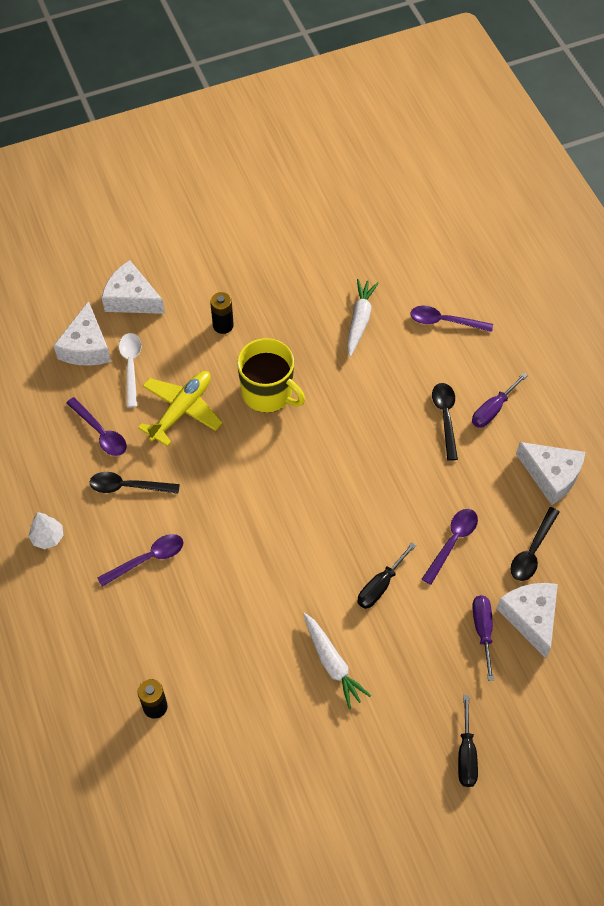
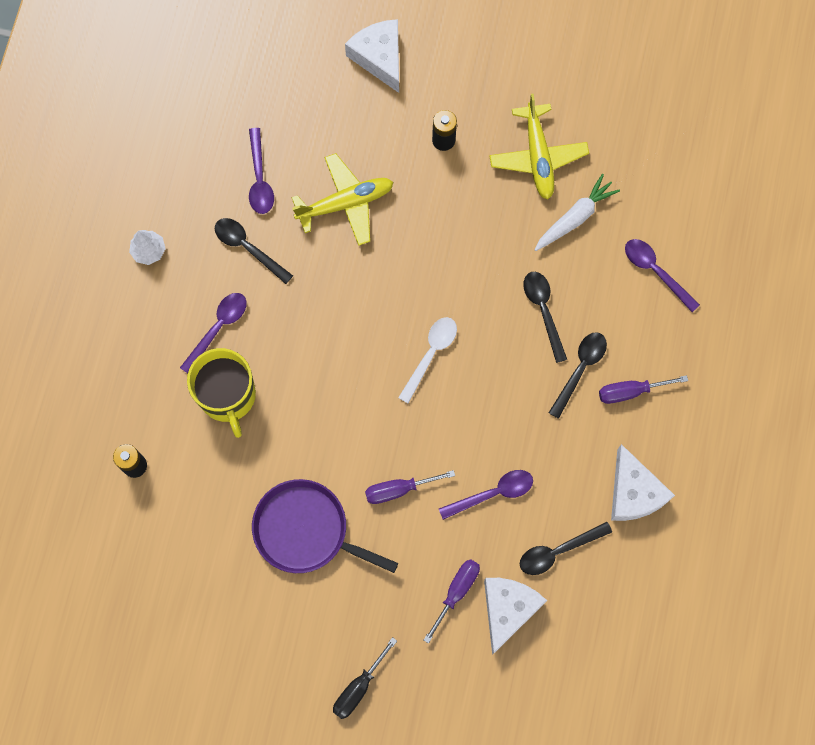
camera: 35 degrees right, 15 degrees up
white cheese [53,301,111,366] -> none
purple spoon [97,534,184,586] -> purple spoon turned 60 degrees counterclockwise [180,293,247,373]
white spoon [119,333,142,408] -> white spoon moved to [398,317,457,403]
yellow mug [237,338,305,413] -> yellow mug moved to [187,348,256,438]
white carrot [303,613,371,709] -> purple pan [252,479,398,573]
black screwdriver [357,543,416,609] -> purple screwdriver [365,470,455,504]
none -> yellow plane [489,94,589,200]
none -> black spoon [523,272,567,363]

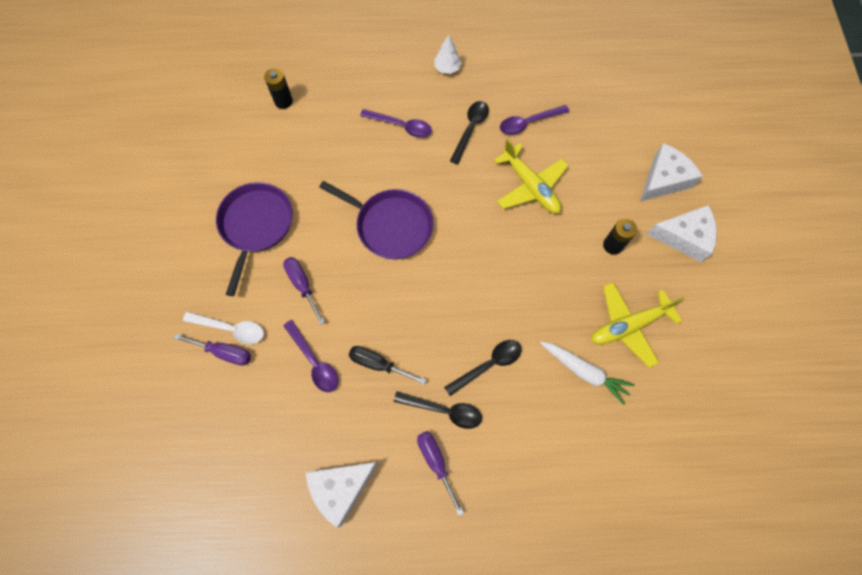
camera: 75 degrees right, 5 degrees down
yellow mug [187,348,256,438] -> none
black screwdriver [333,637,397,719] -> black screwdriver moved to [349,346,426,384]
white spoon [398,317,457,403] -> white spoon moved to [183,312,264,344]
white cheese [484,578,547,655] -> white cheese moved to [647,205,717,262]
black spoon [520,522,612,575] -> none
purple spoon [625,239,700,312] -> none
none -> purple pan [319,181,433,259]

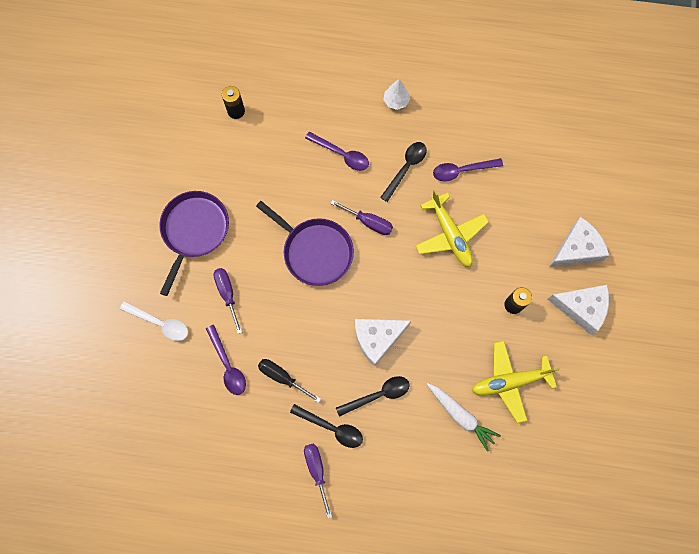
camera: 10 degrees right, 5 degrees up
purple screwdriver [173,334,251,366] -> purple screwdriver moved to [330,200,393,235]
white cheese [306,462,378,528] -> white cheese moved to [355,319,411,367]

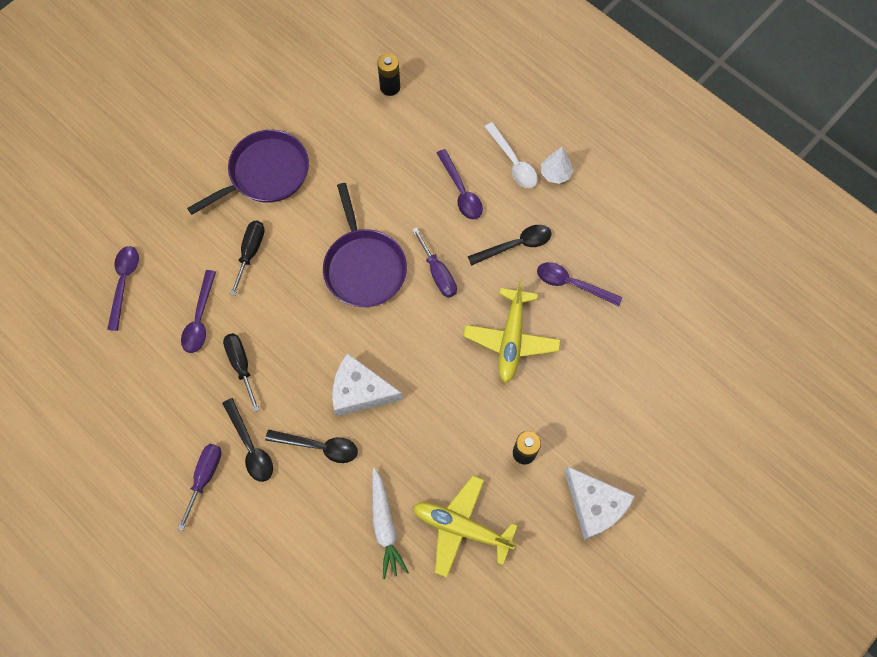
camera: 35 degrees right, 5 degrees down
white spoon [120,301,188,341] -> white spoon moved to [485,122,538,188]
purple screwdriver [213,268,242,334] -> black screwdriver [230,221,265,296]
white cheese [549,217,609,267] -> none
none -> purple spoon [107,246,139,331]

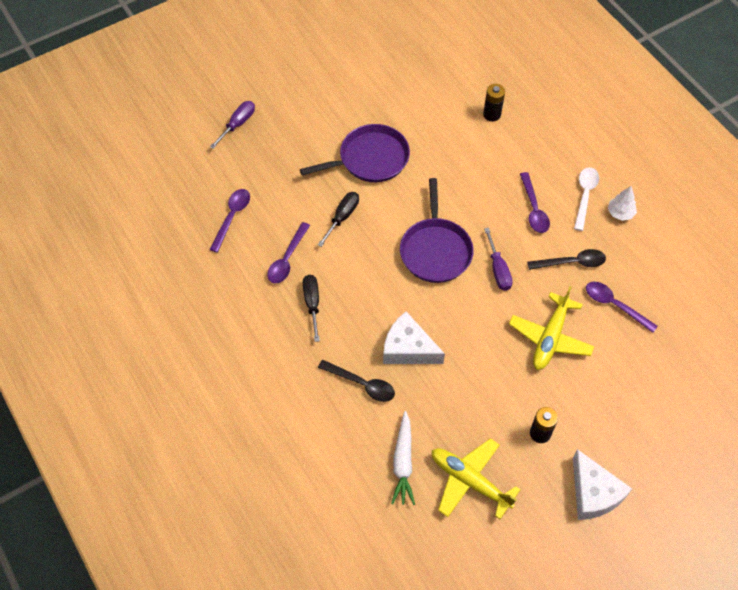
camera: 15 degrees right, 10 degrees down
purple screwdriver [178,444,222,531] -> purple screwdriver moved to [210,101,255,149]
black spoon [222,398,273,482] -> none
white spoon [485,122,538,188] -> white spoon turned 150 degrees counterclockwise [574,167,599,231]

